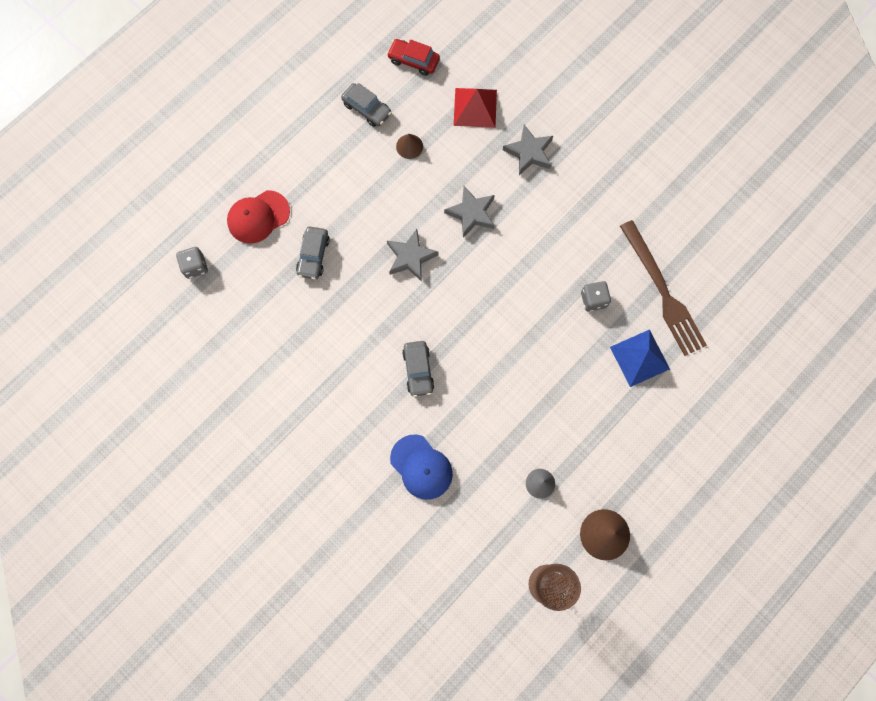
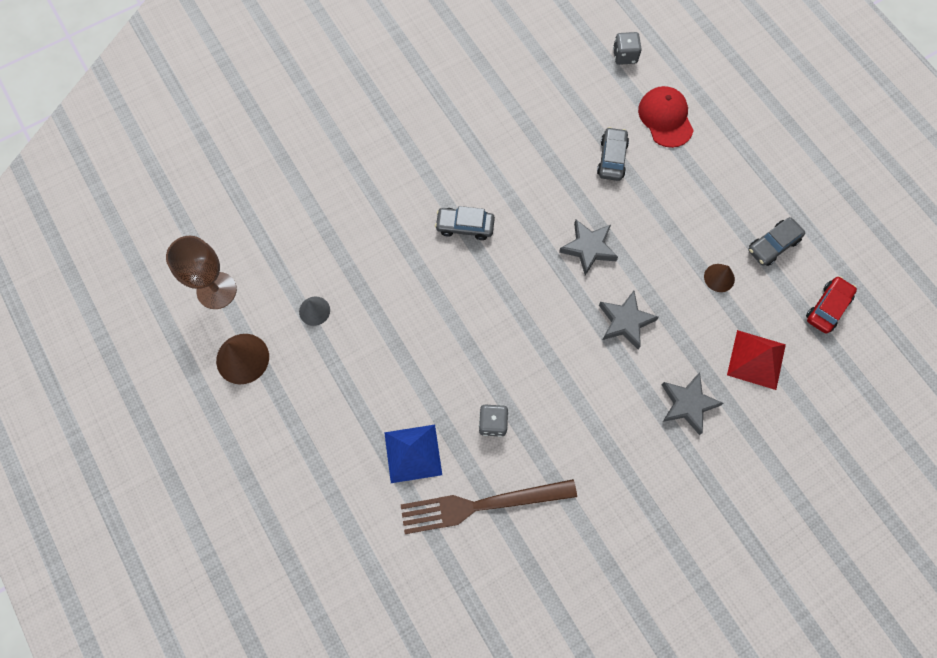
camera: 105 degrees right, 5 degrees down
grey car [296,227,330,279] -> grey car turned 75 degrees clockwise [597,127,629,181]
blue cap [390,435,453,500] -> none

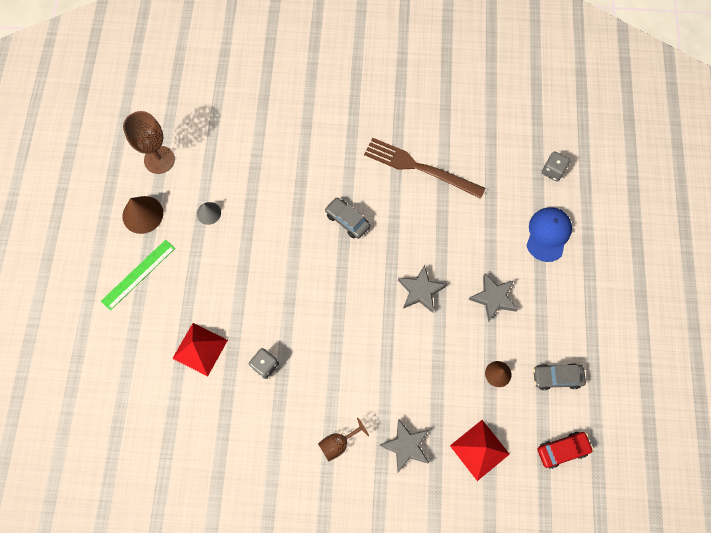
camera: 35 degrees right, 0 degrees up
blue pyramid [384,425,442,483] -> red pyramid [172,323,228,376]
brown fork [401,479,577,534] -> brown fork moved to [364,138,486,199]
grey car [597,127,629,181] -> none
grey star [599,291,659,349] -> grey star moved to [469,273,518,321]
red cap [638,86,694,148] -> blue cap [526,207,572,262]
none -> green ruler [101,240,175,311]
none -> brown goblet [318,418,369,461]

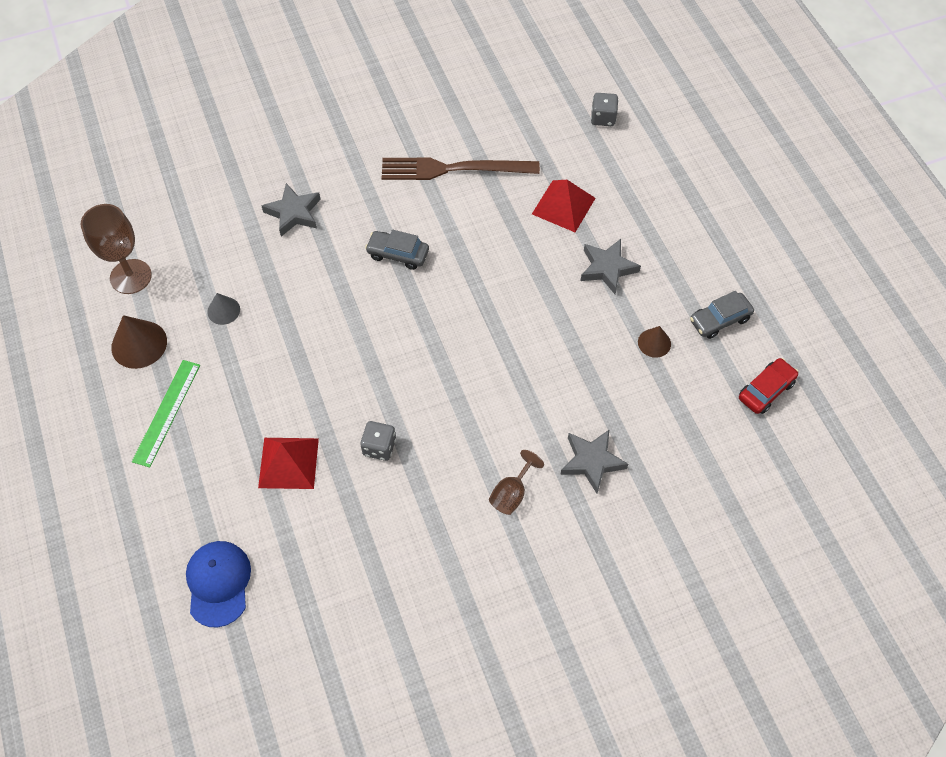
camera: 25 degrees left, 10 degrees down
grey star [398,265,446,313] -> grey star moved to [262,183,321,237]
red pyramid [450,420,510,481] -> red pyramid moved to [532,180,596,232]
blue cap [526,207,572,262] -> blue cap moved to [186,541,251,627]

